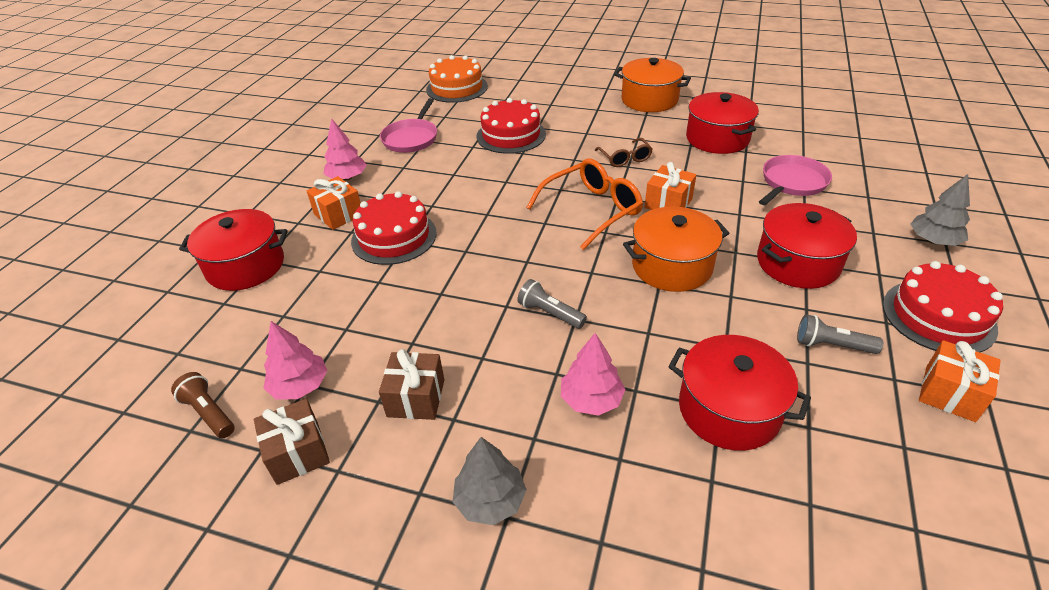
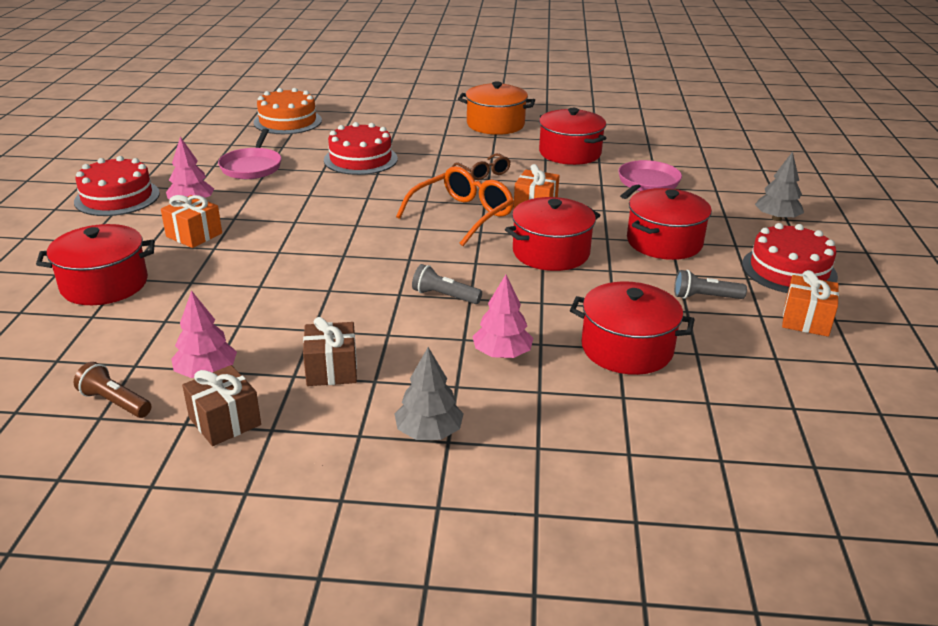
camera: 15 degrees left, 10 degrees down
red cake [351,191,437,265] -> red cake moved to [74,156,160,216]
orange pot [623,207,729,292] -> red pot [505,197,601,271]

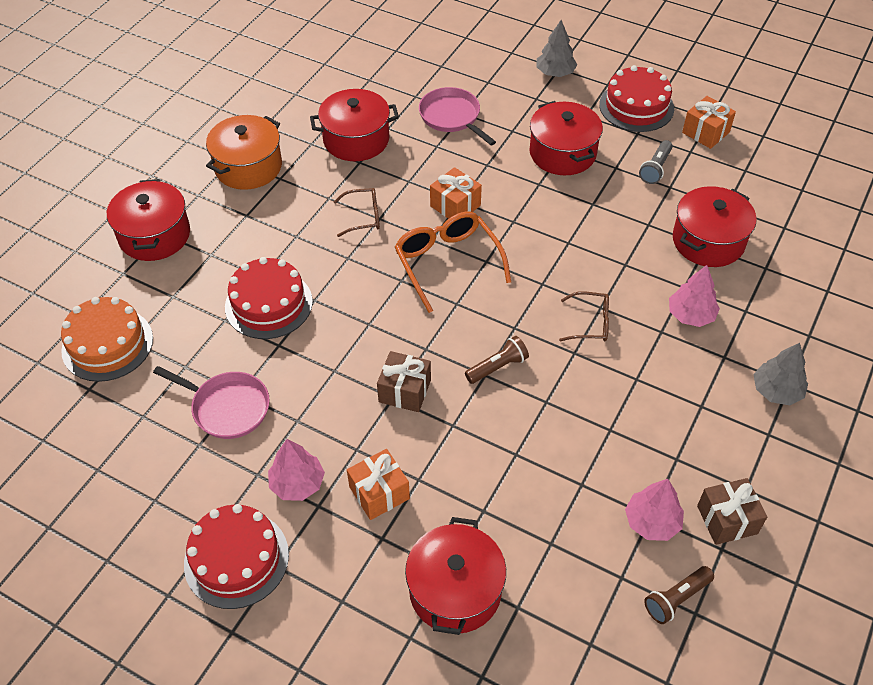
camera: 65 degrees left, 20 degrees up
brown gift [303,317,357,386] -> brown gift moved to [377,351,431,412]
grey flashlight [412,264,482,304] -> brown glasses [559,291,609,341]
red pot [505,197,601,271] -> red pot moved to [107,179,190,261]
none -> brown flashlight [465,336,529,384]

